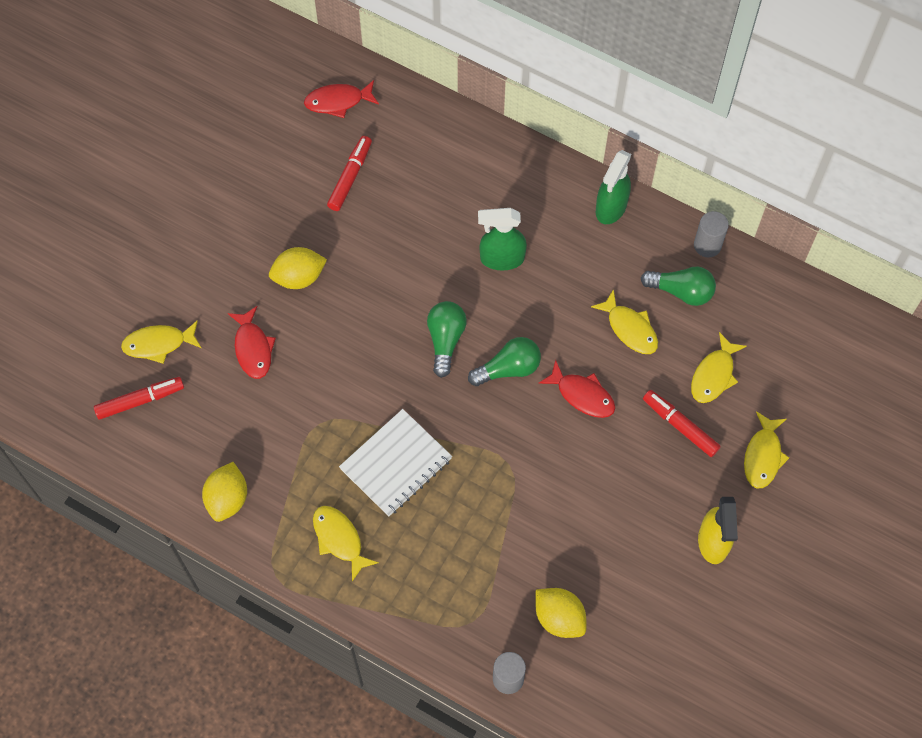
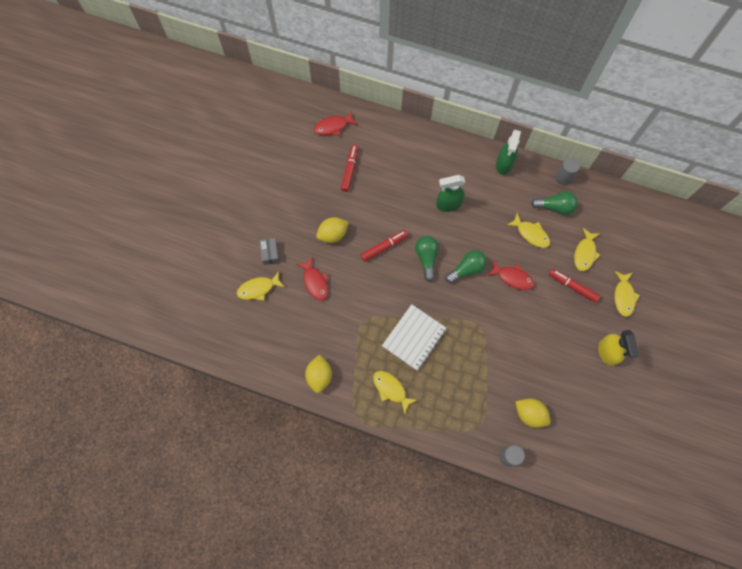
camera: 10 degrees left, 5 degrees up
red marker [94,377,184,420] -> red marker moved to [360,230,408,262]
none -> grey box [260,238,280,265]

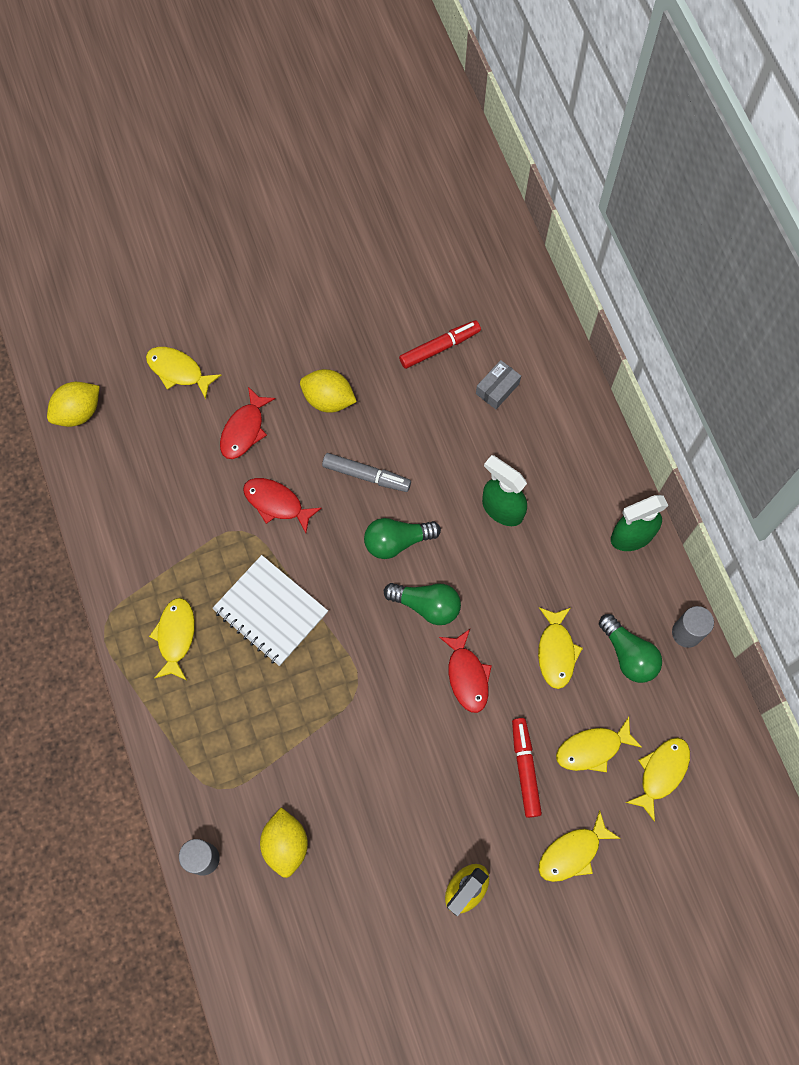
camera: 50 degrees right, 0 degrees up
grey box [260,238,280,265] -> grey box moved to [476,360,521,409]
yellow lemon [305,355,332,393] -> yellow lemon moved to [47,382,100,427]
red fish [314,111,358,136] -> red fish moved to [243,478,322,533]
red marker [360,230,408,262] -> grey marker [322,453,411,492]
white notebook [382,304,447,371] -> white notebook turned 45 degrees clockwise [212,555,328,666]
green light bulb [415,236,439,282] -> green light bulb turned 150 degrees counterclockwise [364,518,441,559]
none -> yellow fish [625,738,690,822]

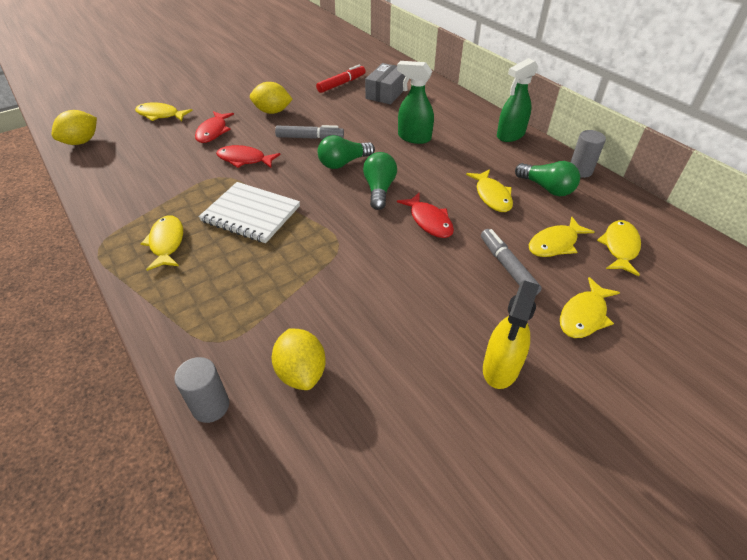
camera: 15 degrees left, 25 degrees down
green light bulb [384,583,461,625] -> green light bulb turned 90 degrees counterclockwise [363,152,397,210]
grey box [476,360,521,409] -> grey box [365,63,406,105], size x1.54
red marker [512,718,542,818] -> grey marker [481,229,542,295]

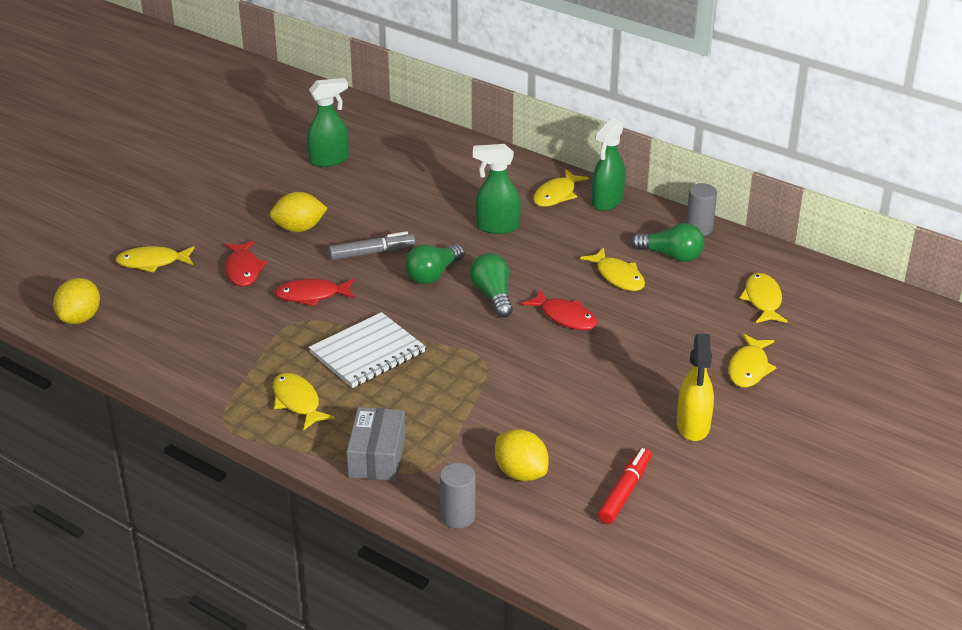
camera: 20 degrees left, 10 degrees down
white notebook [199,182,300,243] -> white notebook turned 45 degrees counterclockwise [309,312,426,388]
red marker [316,64,366,93] -> red marker moved to [597,448,652,524]
grey box [365,63,406,105] -> grey box moved to [346,407,406,481]
grey marker [481,229,542,295] -> none
yellow fish [529,217,595,257] -> yellow fish moved to [533,169,589,207]
none -> green spray bottle [307,78,349,167]

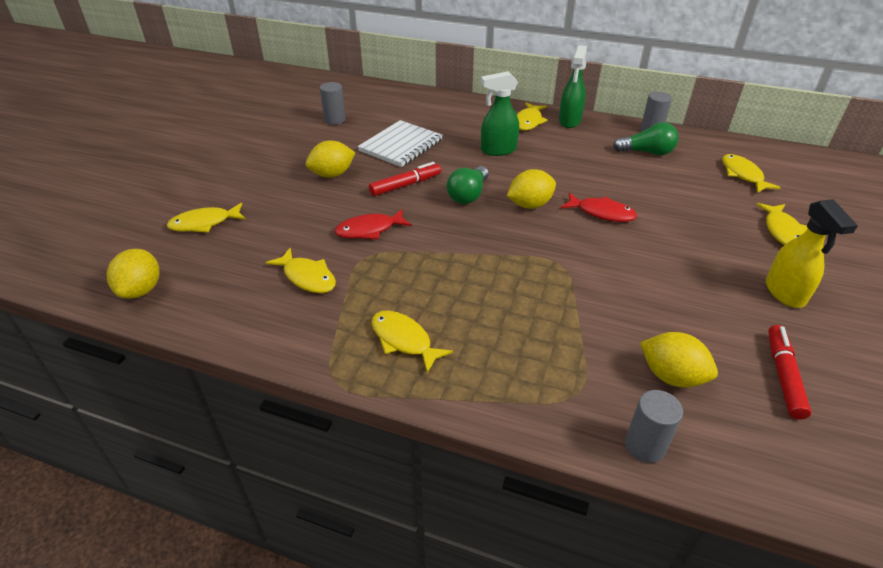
camera: 15 degrees left, 5 degrees up
red fish [225,240,267,287] -> none
green spray bottle [307,78,349,167] -> grey cylinder [320,82,346,125]
white notebook [309,312,426,388] -> white notebook moved to [358,120,443,167]
grey marker [328,231,415,260] -> red marker [369,162,441,196]
grey box [346,407,406,481] -> none
green light bulb [470,253,513,318] -> yellow lemon [507,169,556,209]
yellow fish [580,248,645,291] -> yellow fish moved to [266,248,336,293]

